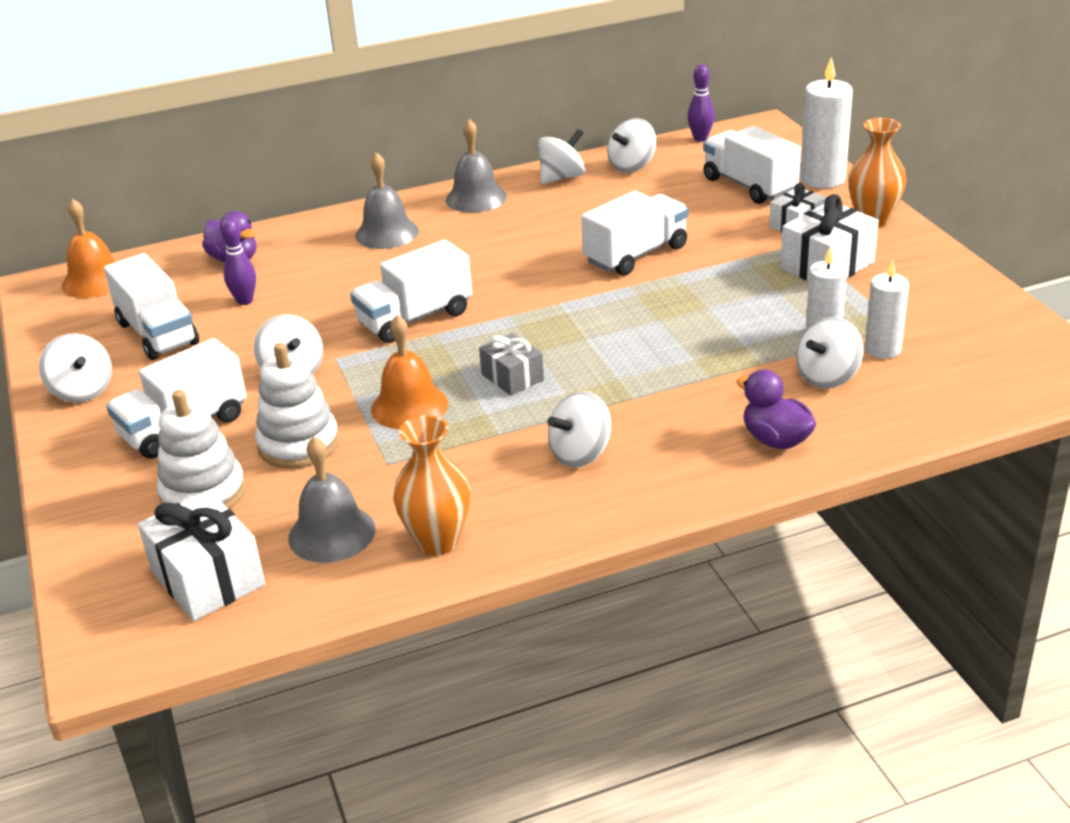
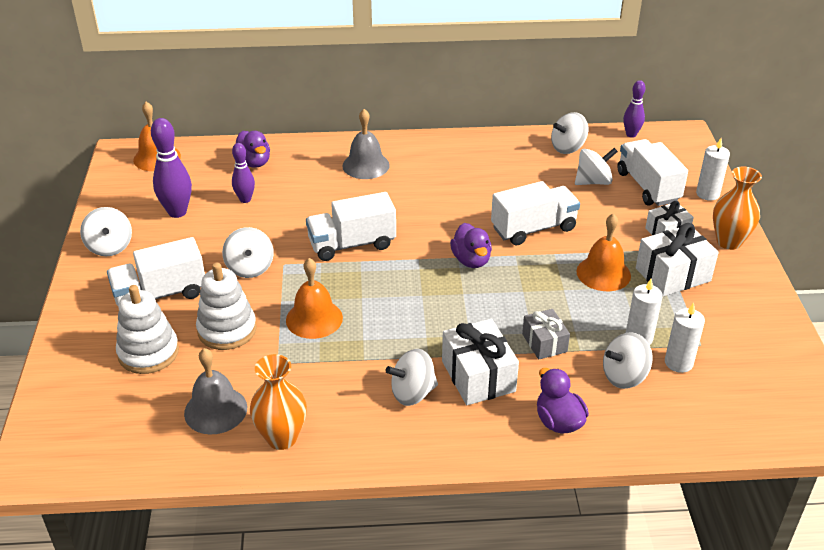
camera: 15 degrees right, 5 degrees up
white truck [104,253,199,360] -> purple bowling pin [151,118,192,218]
white gift [138,490,265,621] -> white gift moved to [442,319,519,405]
grey bell [446,119,507,213] -> none
grey gift [479,333,544,396] -> grey gift moved to [522,309,570,360]
white spinning top [538,129,585,184] -> white spinning top moved to [575,148,618,185]
white candle [800,57,853,188] -> white candle [696,138,730,201], size x0.66
none -> purple duck [450,223,492,268]
none -> orange bell [577,213,631,291]

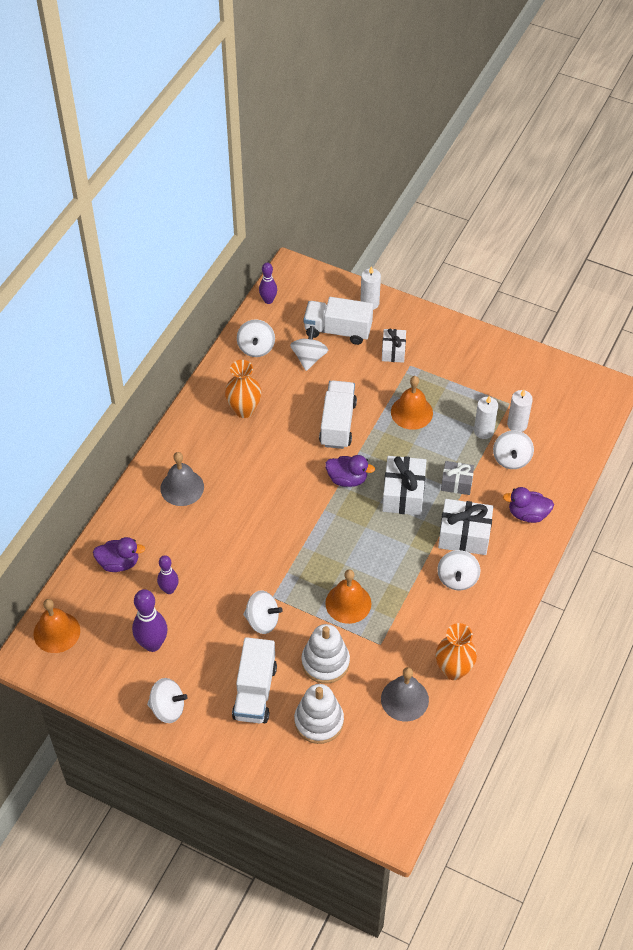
camera: 60 degrees left, 15 degrees up
white truck [306,192,396,261] -> none
white gift [636,223,719,296] -> white gift moved to [382,456,426,515]
orange vase [713,167,762,250] -> orange vase moved to [225,360,261,418]

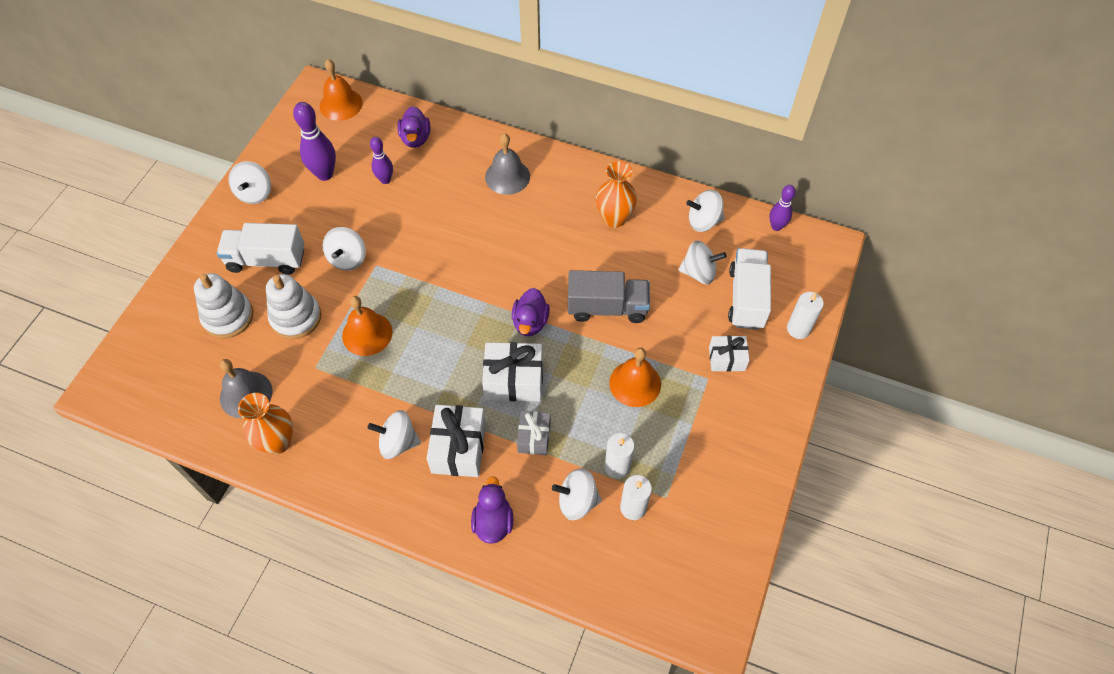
camera: 85 degrees right, 5 degrees up
white truck [319,381,357,449] -> grey truck [568,270,650,323]

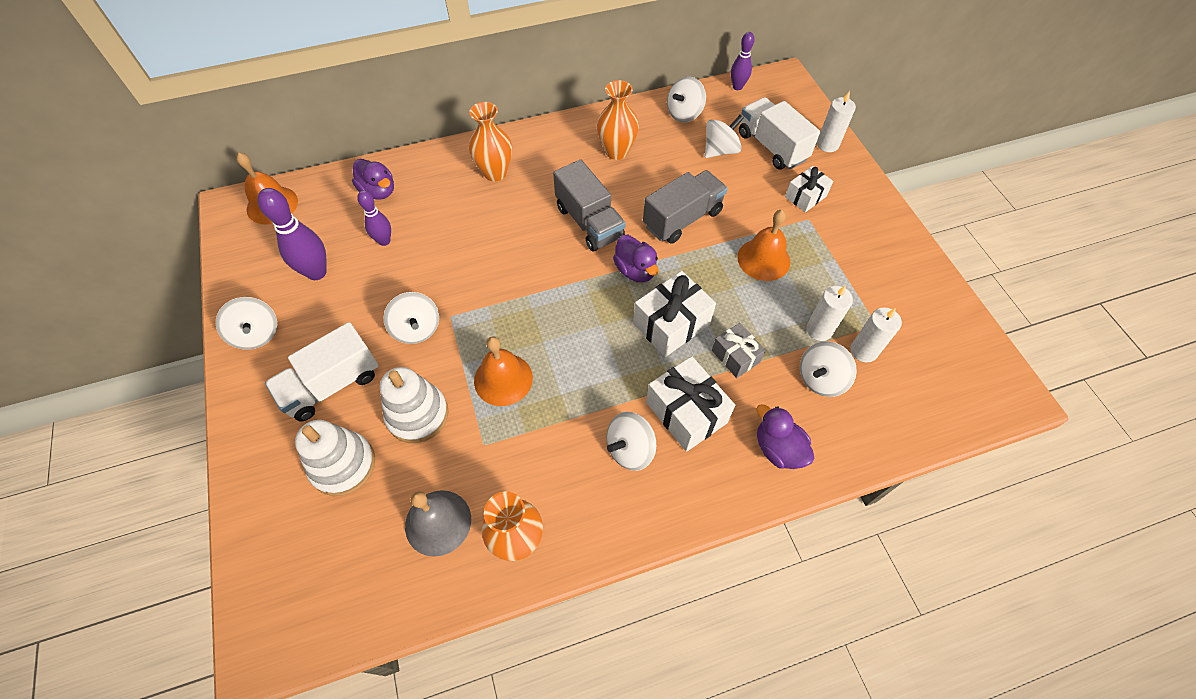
camera: 40 degrees left, 0 degrees up
grey bell [485,133,530,195] -> orange vase [469,102,512,181]
none -> grey truck [553,159,626,252]

